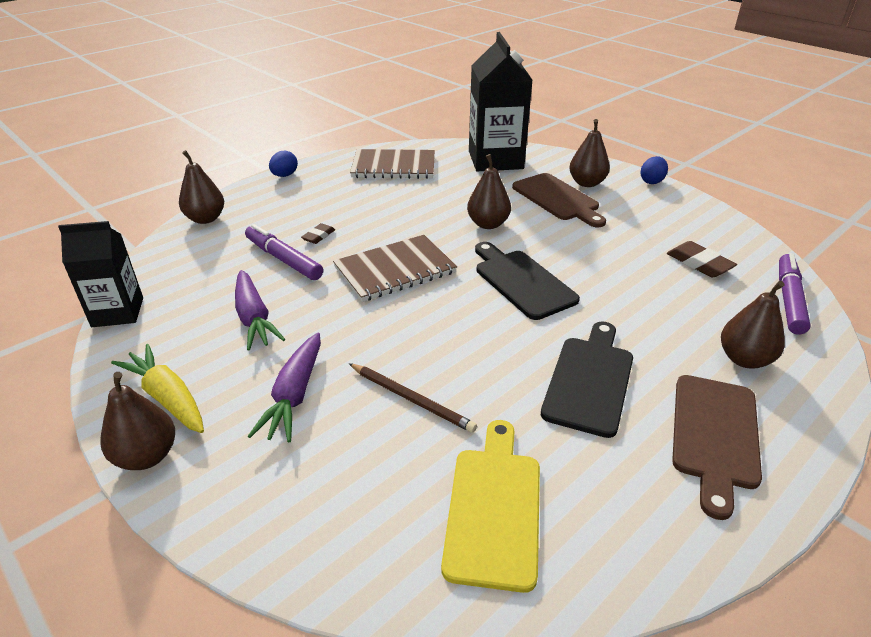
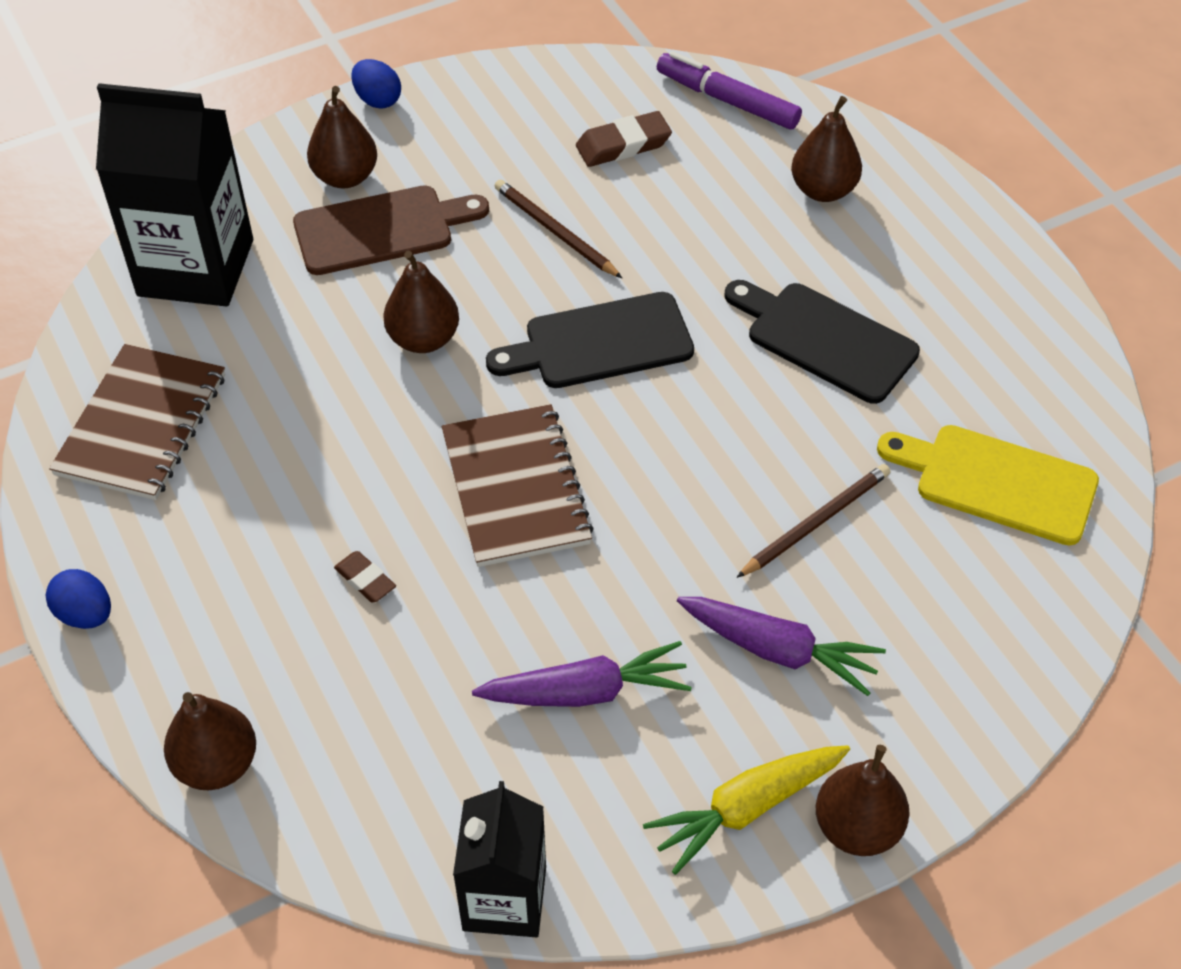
camera: 75 degrees left, 15 degrees up
purple marker [245,224,323,280] -> none
brown cutting board [672,375,762,520] -> none
none -> brown pencil [495,180,622,278]

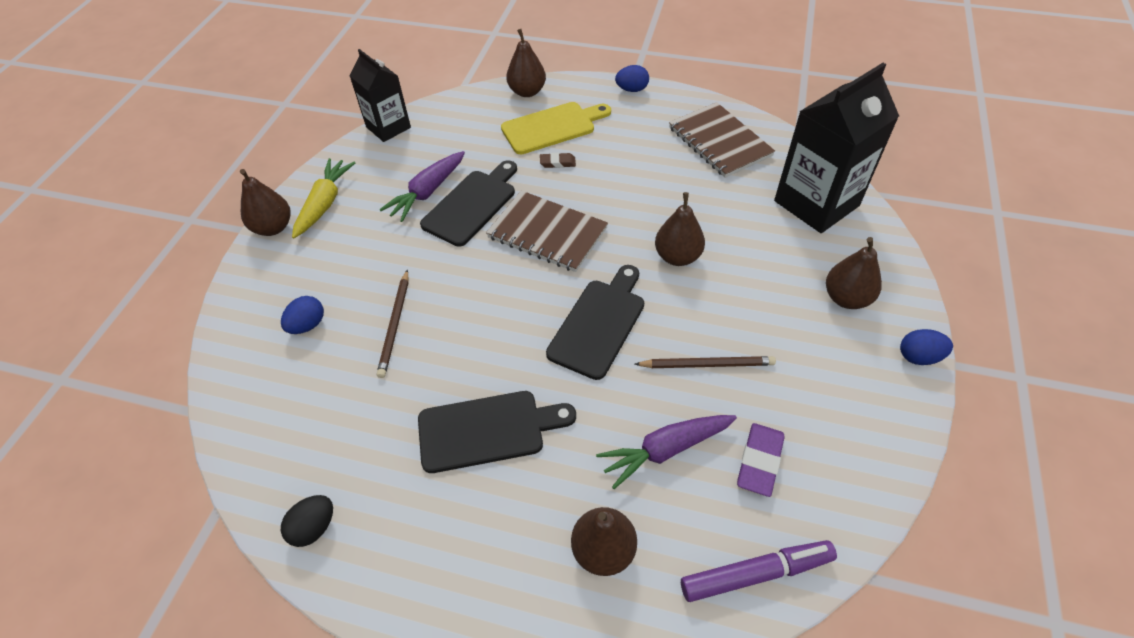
camera: 135 degrees right, 0 degrees up
brown cutting board [293,185,489,275] -> none
brown eraser [576,111,672,167] -> purple eraser [737,423,785,497]
purple carrot [677,597,886,696] -> purple carrot moved to [596,415,737,489]
yellow cutting board [877,425,1099,546] -> yellow cutting board moved to [501,102,611,154]
none -> blue egg [281,296,324,334]
none -> black egg [281,495,333,547]
none -> black cutting board [420,160,517,247]

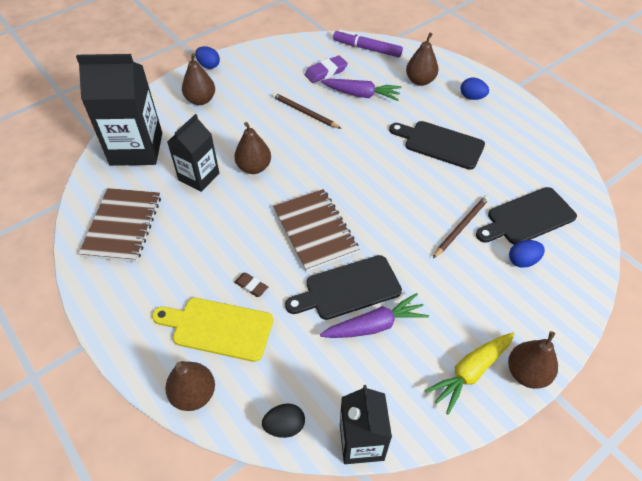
camera: 145 degrees left, 0 degrees up
black egg [281,495,333,547] -> black egg moved to [262,403,305,438]
black cutting board [546,265,644,380] -> black cutting board moved to [476,187,577,245]
blue egg [615,65,649,92] -> blue egg moved to [461,78,489,100]
none -> black carton [167,114,219,192]

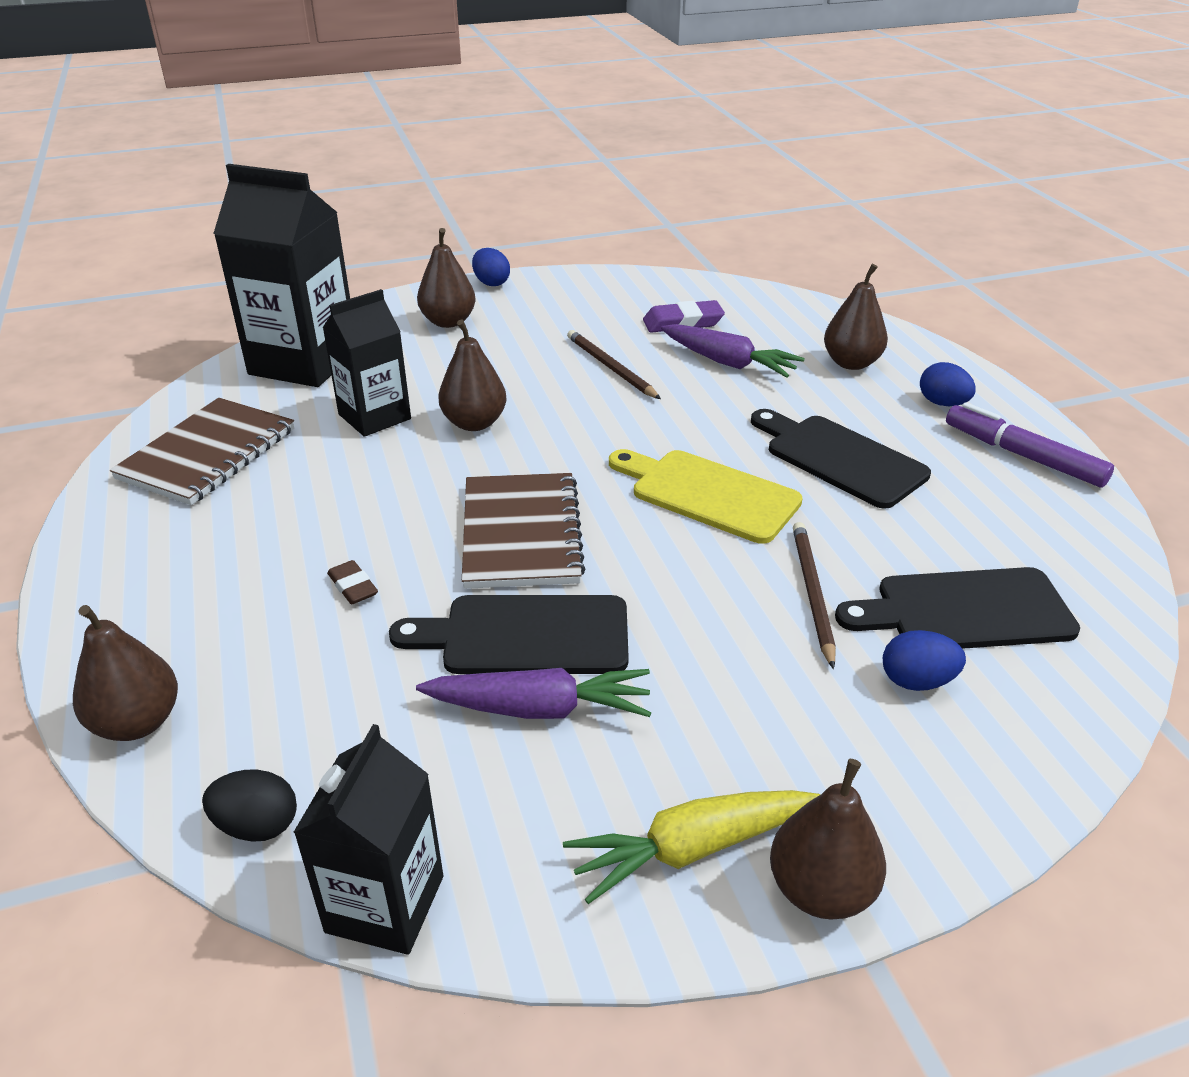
camera: 20 degrees right, 15 degrees down
yellow cutting board [152,298,273,362] -> yellow cutting board moved to [609,449,803,544]
purple marker [333,29,403,57] -> purple marker moved to [946,402,1114,487]
brown pencil [433,196,489,258] -> brown pencil turned 60 degrees counterclockwise [793,522,836,669]

